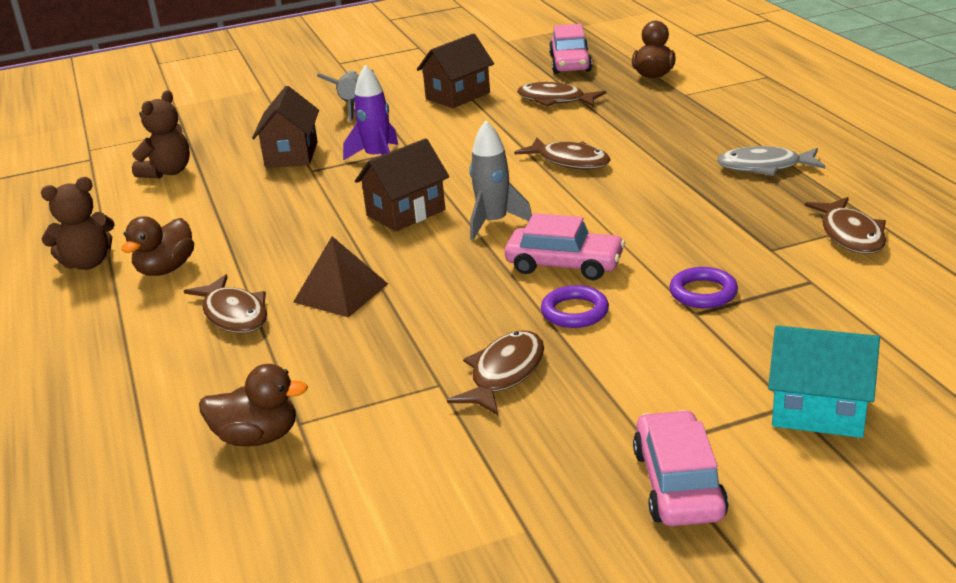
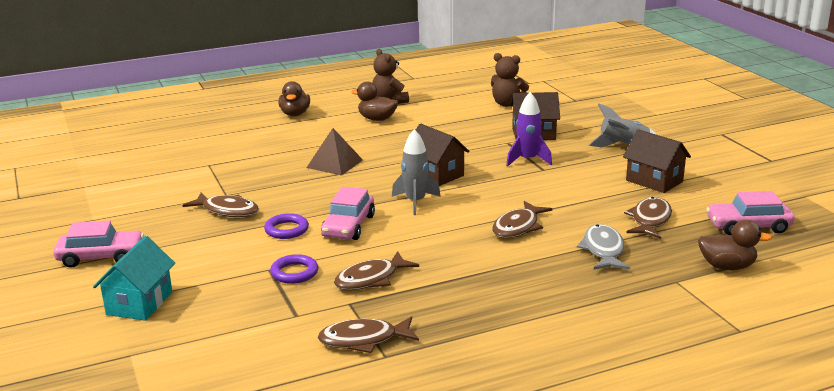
camera: 85 degrees right, 5 degrees down
brown fish [184,274,267,333] -> brown fish moved to [334,251,419,290]
brown duck [199,364,308,446] -> brown duck moved to [278,81,310,116]
grey fish [717,146,825,176] -> grey fish moved to [577,224,630,269]

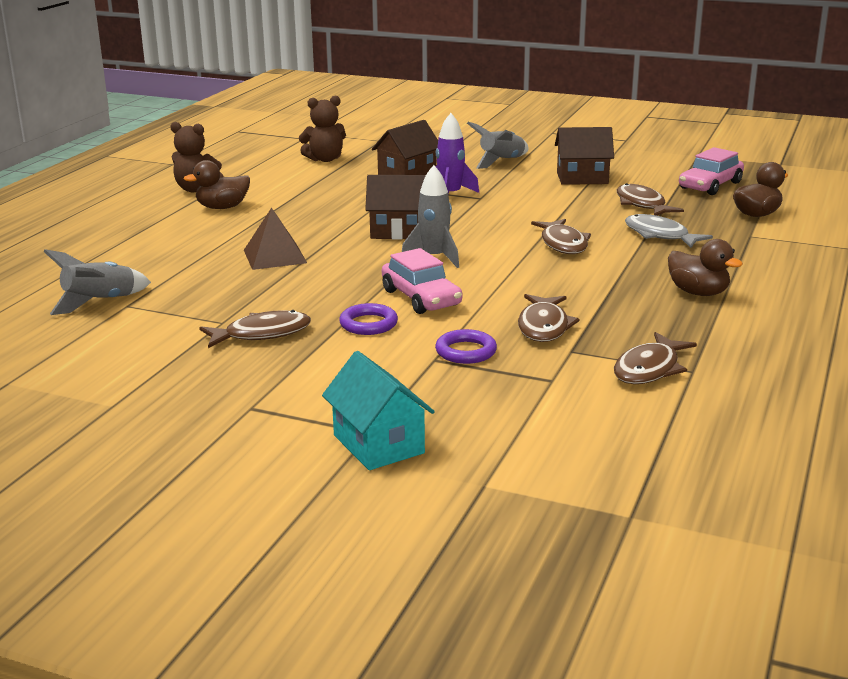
camera: 45 degrees left, 0 degrees up
pink car [53,221,144,268] -> none
brown duck [278,81,310,116] -> brown duck moved to [668,239,743,296]
none -> grey rocket [44,249,151,315]

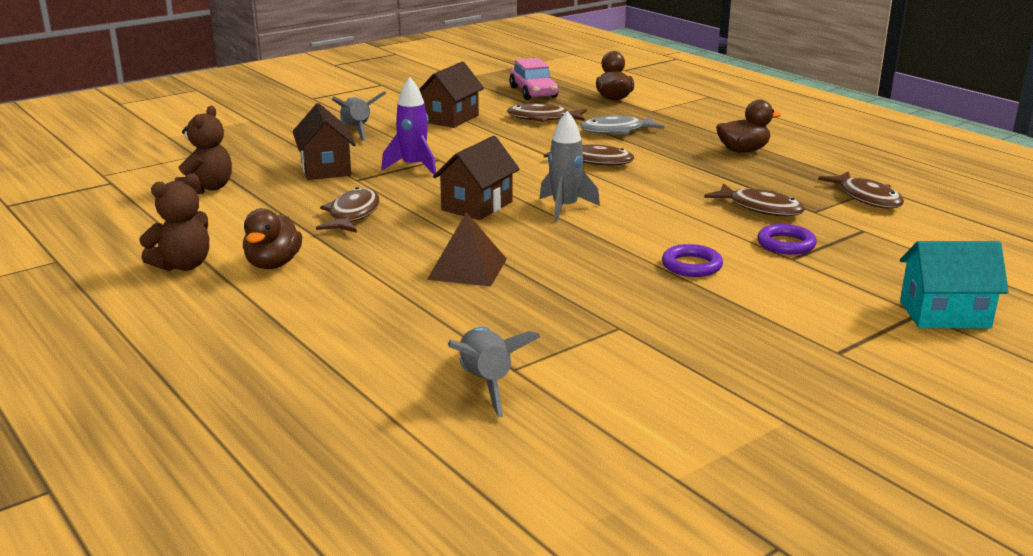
camera: 60 degrees left, 0 degrees up
brown fish [199,310,311,348] -> brown fish moved to [316,187,380,233]
pink car [382,248,462,314] -> none

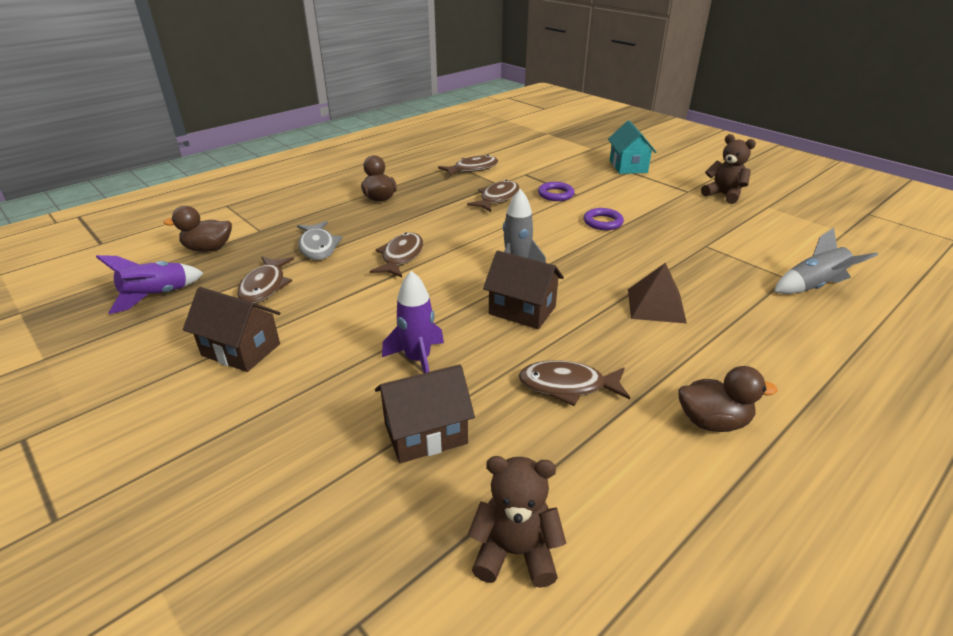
camera: 95 degrees left, 10 degrees up
brown teddy bear [139,173,209,271] -> brown teddy bear moved to [701,134,756,204]
grey rocket [332,91,386,141] -> none
pink car [509,58,559,100] -> purple rocket [96,255,204,314]

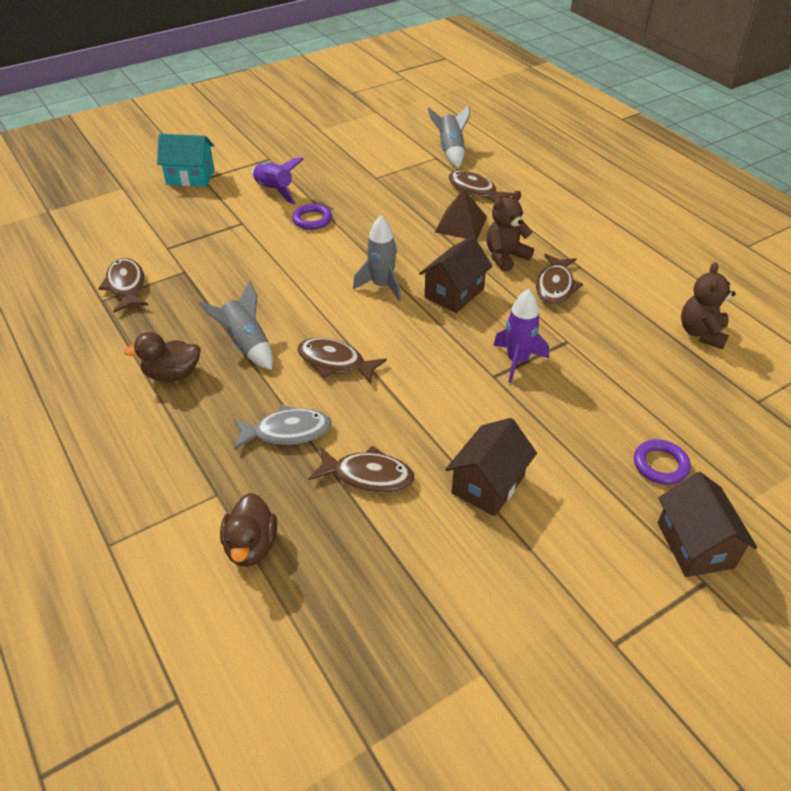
camera: 80 degrees left, 10 degrees up
purple rocket [96,255,204,314] -> purple rocket moved to [252,158,304,205]
brown house [375,364,475,463] -> brown house moved to [658,472,757,577]
brown fish [467,180,519,212] -> brown fish moved to [449,170,513,203]
purple ring [538,182,575,201] -> purple ring moved to [634,439,691,485]
brown duck [678,366,778,432] -> none
brown teddy bear [701,134,756,204] -> brown teddy bear moved to [486,191,534,272]
none -> grey rocket [199,281,273,370]

